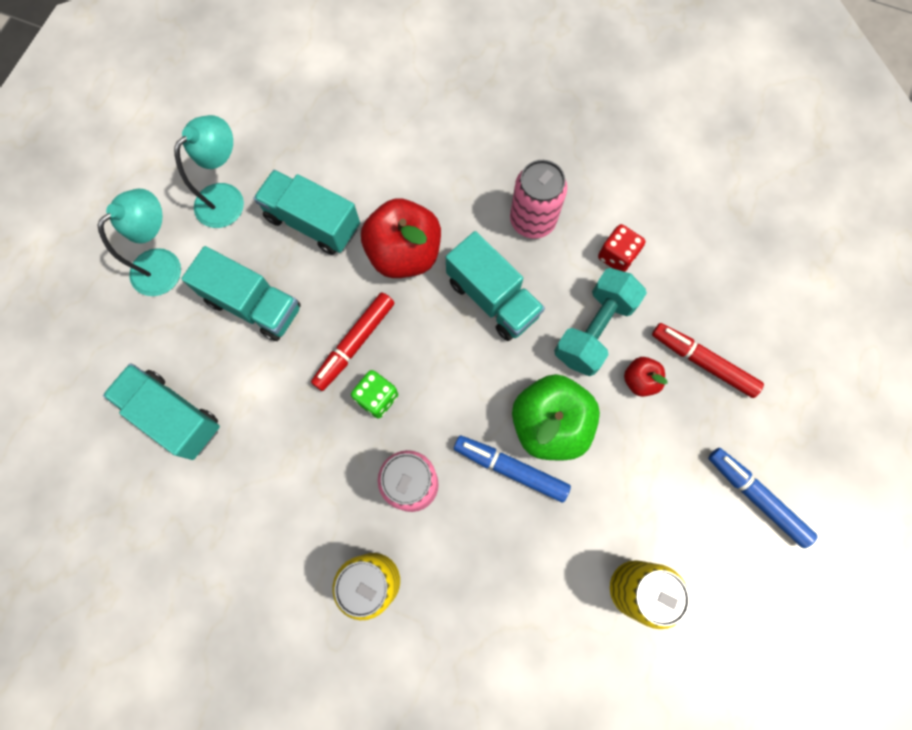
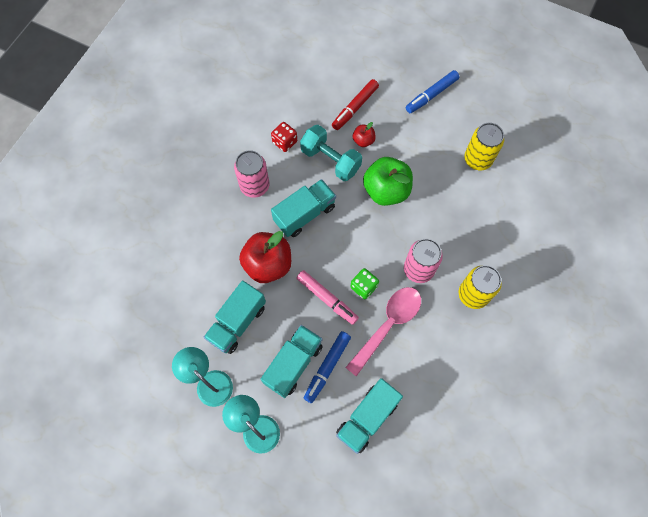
camera: 85 degrees left, 5 degrees down
red marker [311,292,395,391] -> pink marker [296,270,359,325]
blue marker [454,436,571,502] -> blue marker moved to [304,331,351,403]
none -> pink spoon [345,287,421,376]

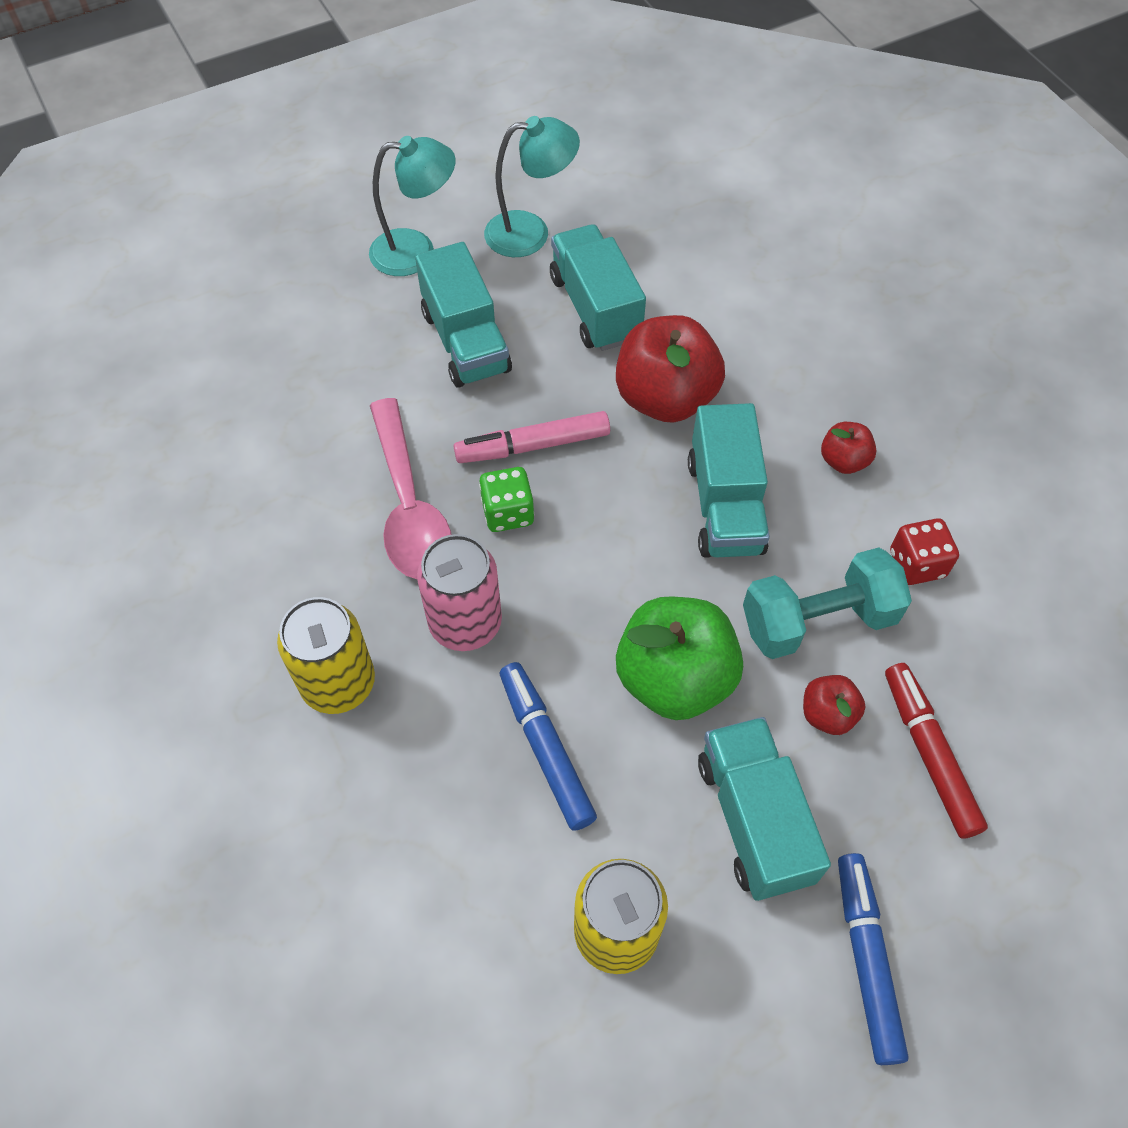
camera: 125 degrees right, 10 degrees down
pink can [234,150,269,198] -> red apple [821,422,876,474]
blue marker [304,331,351,403] -> blue marker moved to [500,662,597,831]
turquoise truck [336,378,403,454] -> turquoise truck moved to [698,717,831,901]

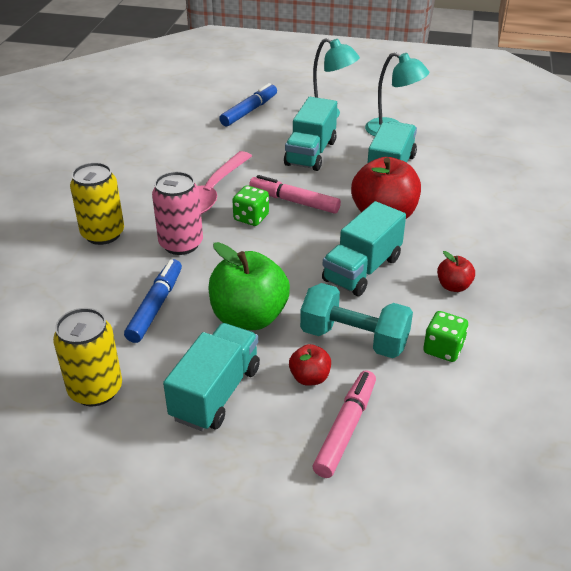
camera: 40 degrees right, 20 degrees down
blue marker [838,853,909,1065] -> blue marker moved to [219,83,277,126]
red marker [885,663,988,839] -> pink marker [313,370,376,478]
red dice [890,518,959,585] -> green dice [423,311,468,362]

